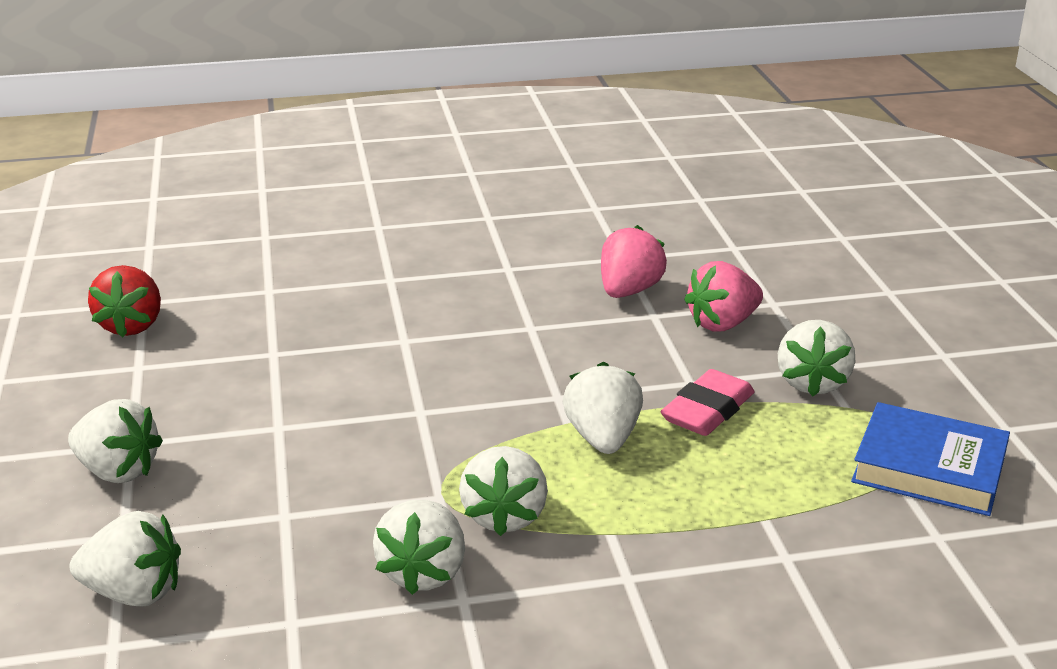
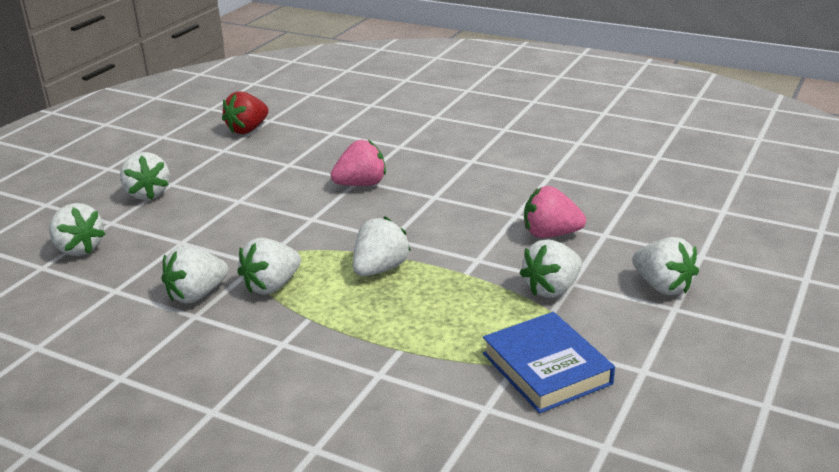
camera: 40 degrees right, 0 degrees up
pink strawberry [601,225,667,298] -> pink strawberry moved to [331,140,386,186]
pink eraser [661,369,754,436] -> none
none -> white strawberry [632,237,699,295]

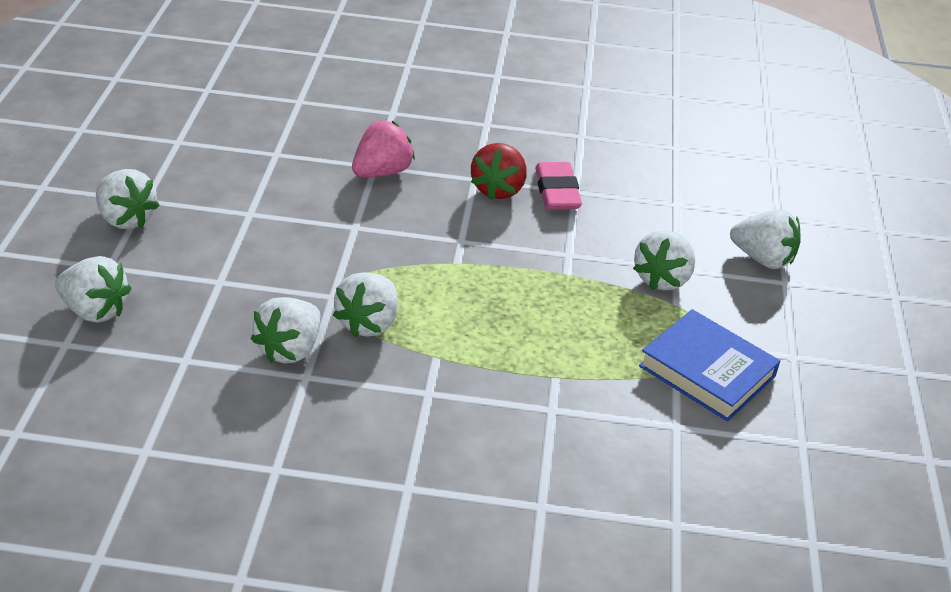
camera: 25 degrees left, 10 degrees up
red strawberry [222,91,268,134] -> red strawberry moved to [471,143,527,200]
white strawberry [353,216,411,276] -> none
pink strawberry [524,186,586,238] -> none
none -> pink eraser [535,162,582,210]

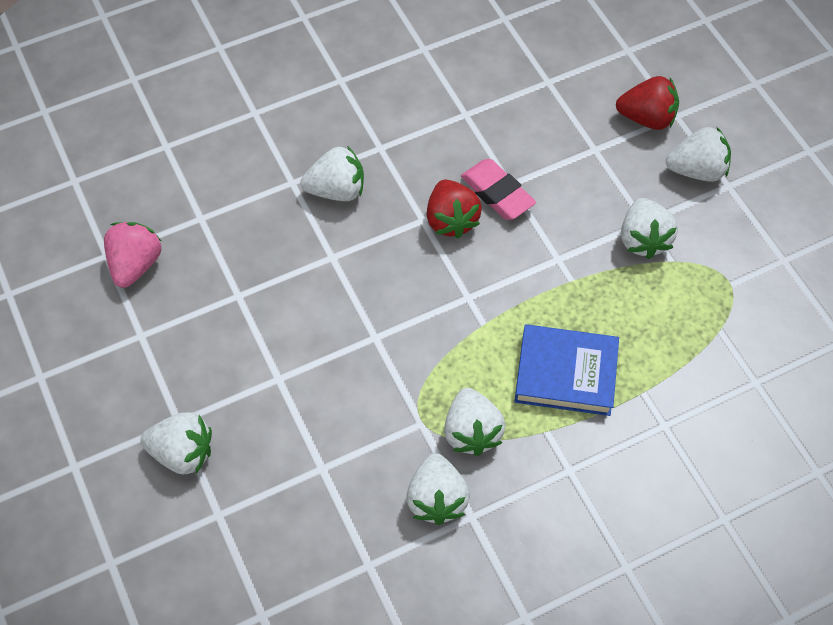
camera: 30 degrees left, 20 degrees up
white strawberry [55,256,131,323] -> white strawberry moved to [301,146,364,201]
pink strawberry [352,121,415,177] -> pink strawberry moved to [104,222,161,288]
blue book [639,309,780,422] -> blue book moved to [514,324,619,416]
none -> red strawberry [616,76,679,130]

